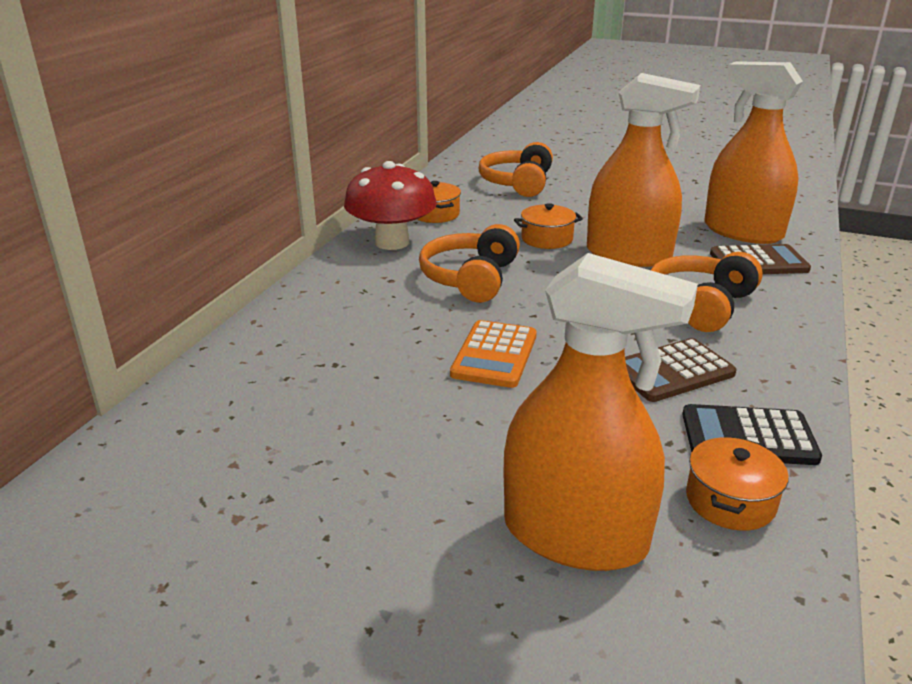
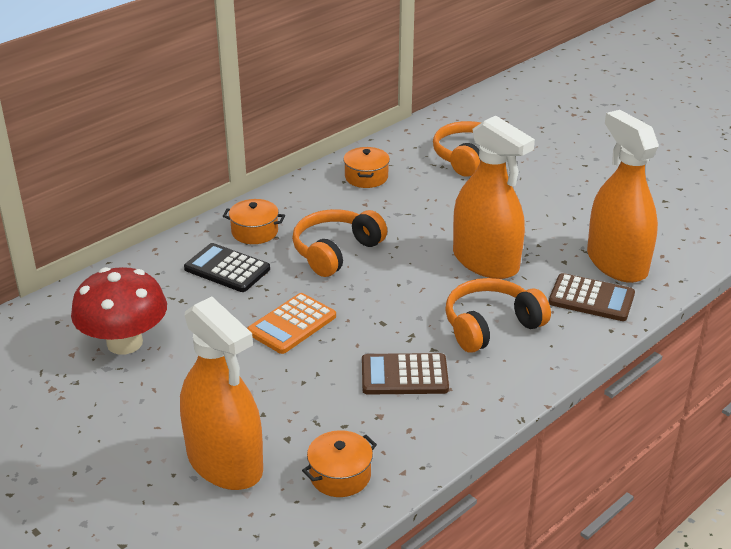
camera: 25 degrees right, 5 degrees up
red mushroom [344,161,437,250] -> red mushroom moved to [71,267,167,355]
orange pot [514,203,583,249] -> orange pot moved to [223,199,285,244]
black calculator [682,404,822,465] -> black calculator moved to [184,243,270,292]

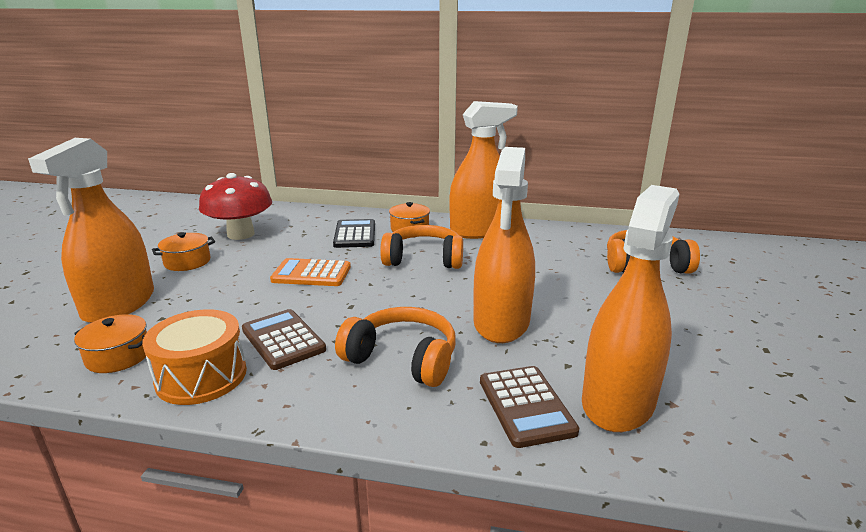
camera: 55 degrees right, 10 degrees down
orange pot [343,147,390,188] -> orange pot moved to [152,232,215,271]
none -> orange drum [142,309,247,405]
none -> orange spray bottle [449,101,518,239]

